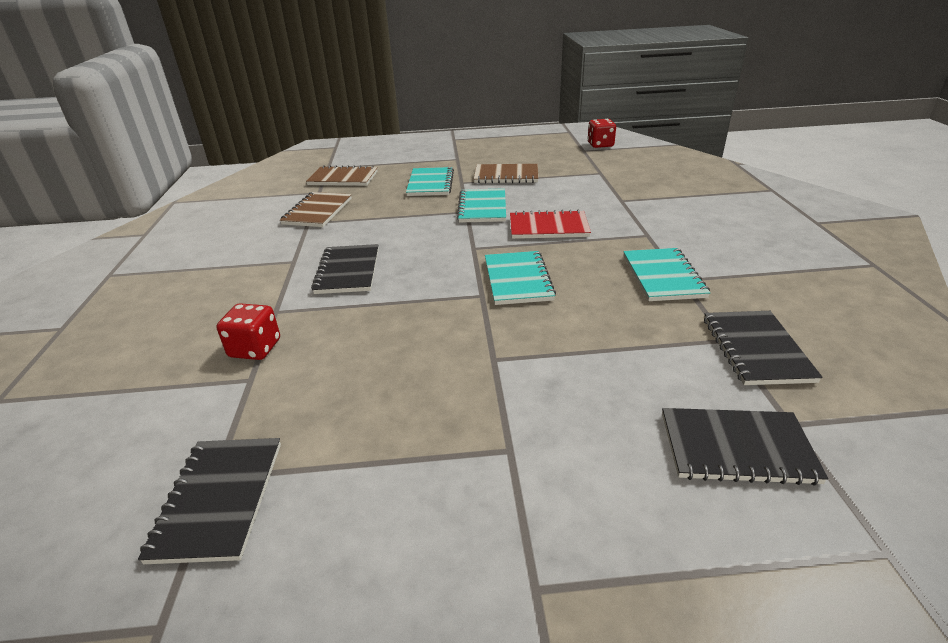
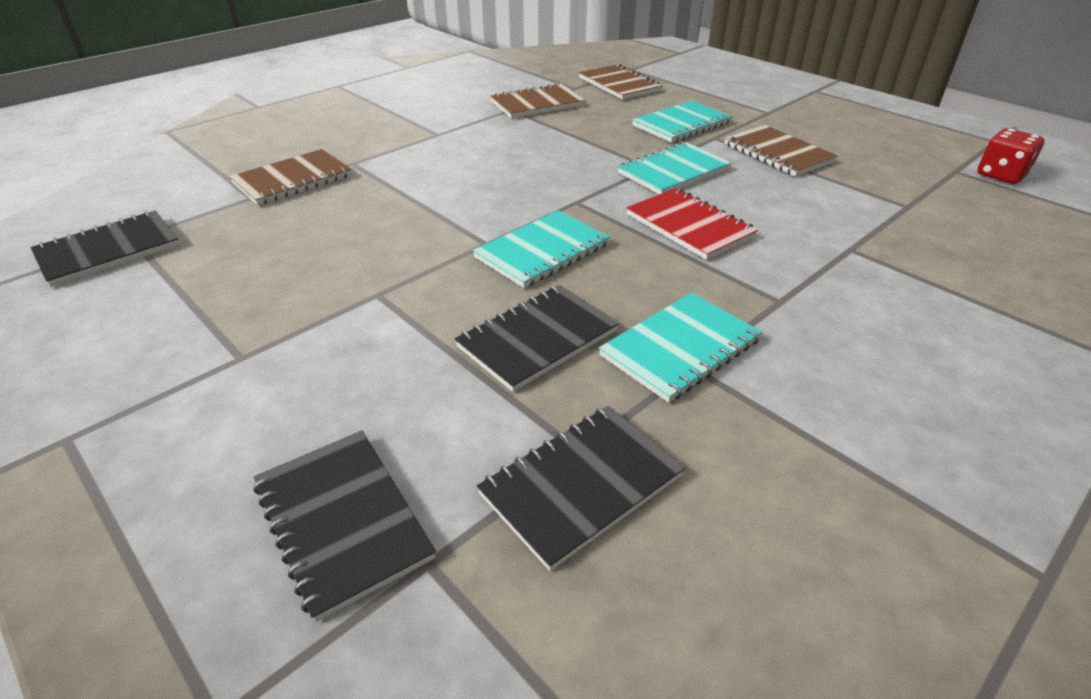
camera: 50 degrees right, 5 degrees up
red dice [217,303,280,360] -> brown notebook [229,149,352,205]
black notebook [311,244,379,294] -> black notebook moved to [455,285,619,392]

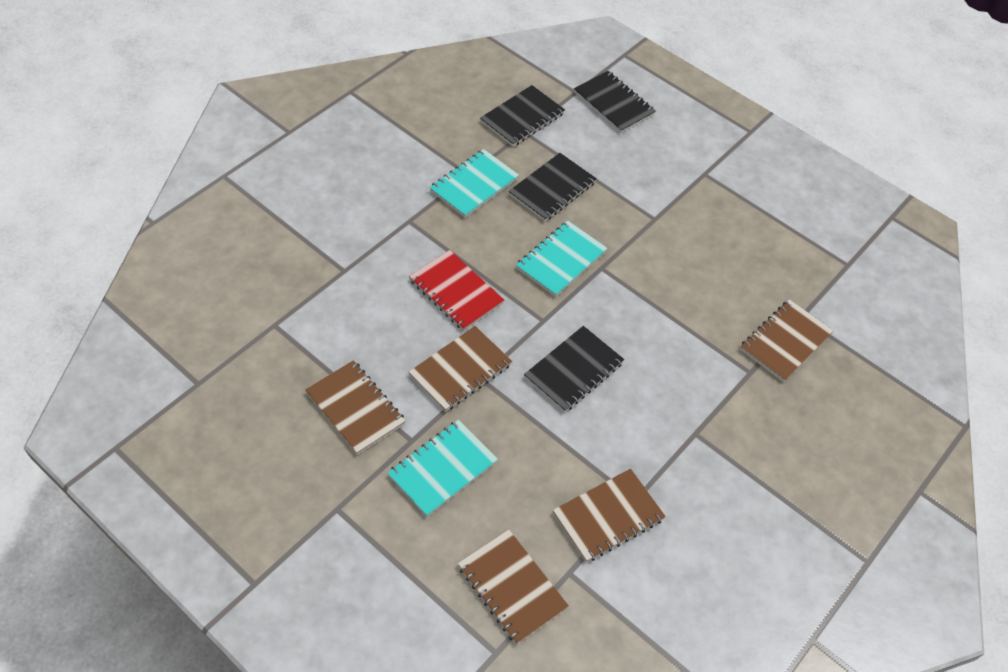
camera: 170 degrees right, 15 degrees up
black notebook [30,211,179,287] -> black notebook moved to [524,326,624,412]
turquoise notebook [617,142,732,194] -> brown notebook [409,326,512,412]
red dice [977,128,1045,184] -> none

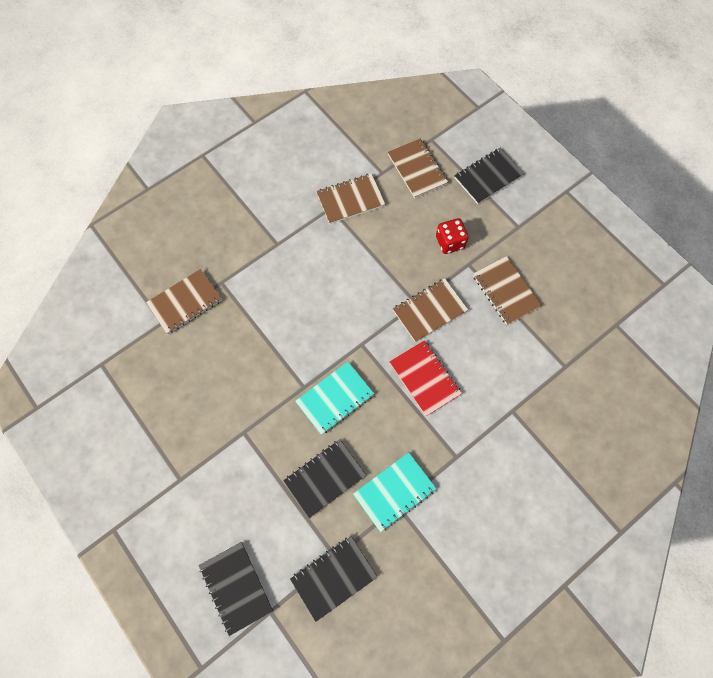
camera: 165 degrees left, 15 degrees up
turquoise notebook [388,420,498,517] -> red dice [436,218,469,254]
black notebook [524,326,624,412] -> black notebook moved to [455,148,524,204]

